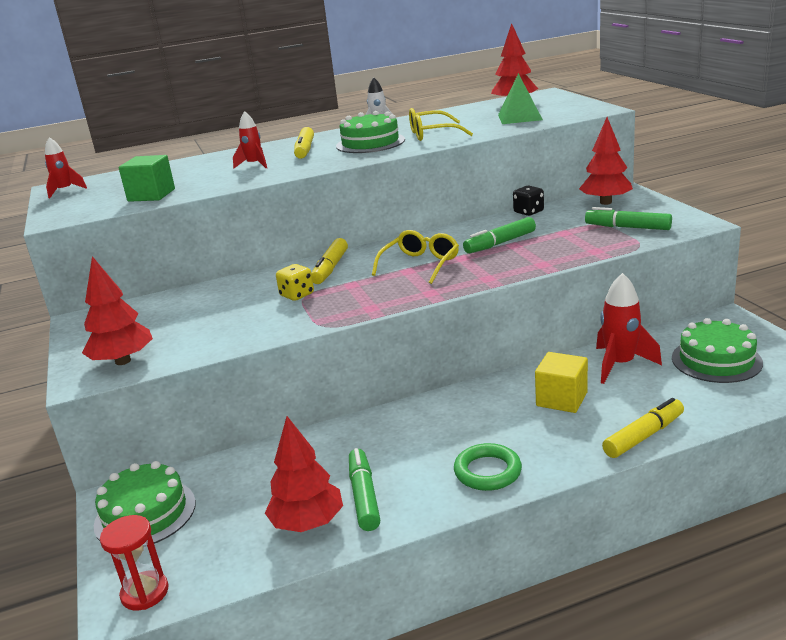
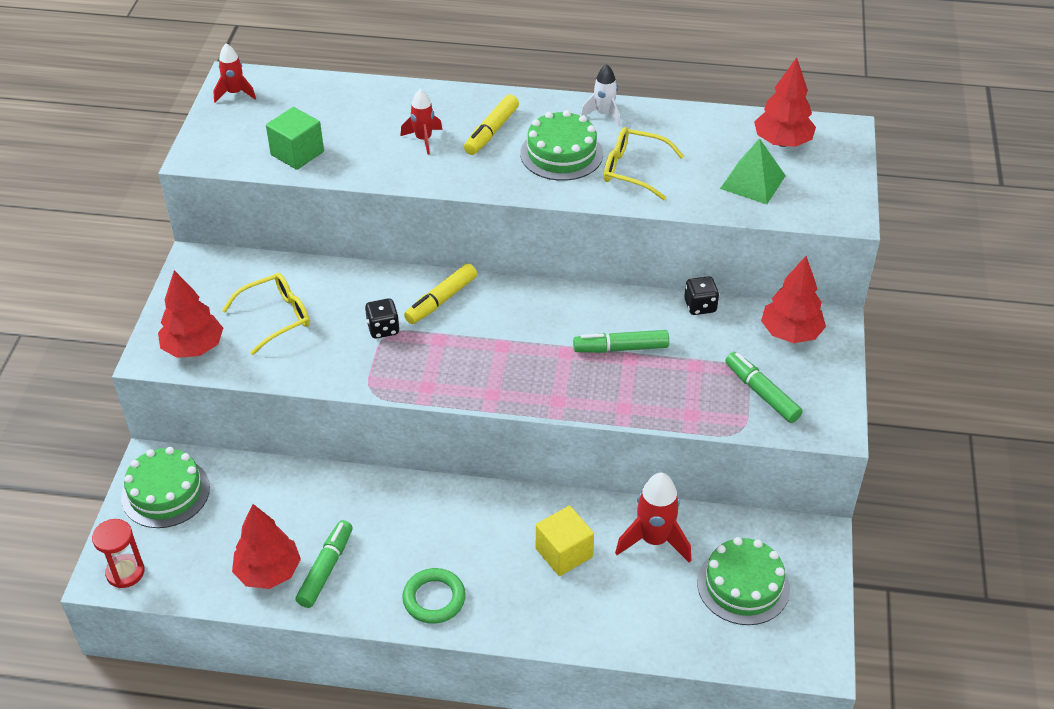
camera: 25 degrees right, 20 degrees up
yellow dice [276,264,314,301] -> black dice [365,298,400,339]
yellow glasses [372,230,459,284] -> yellow glasses moved to [222,273,310,355]
yellow marker [602,398,684,458] -> none

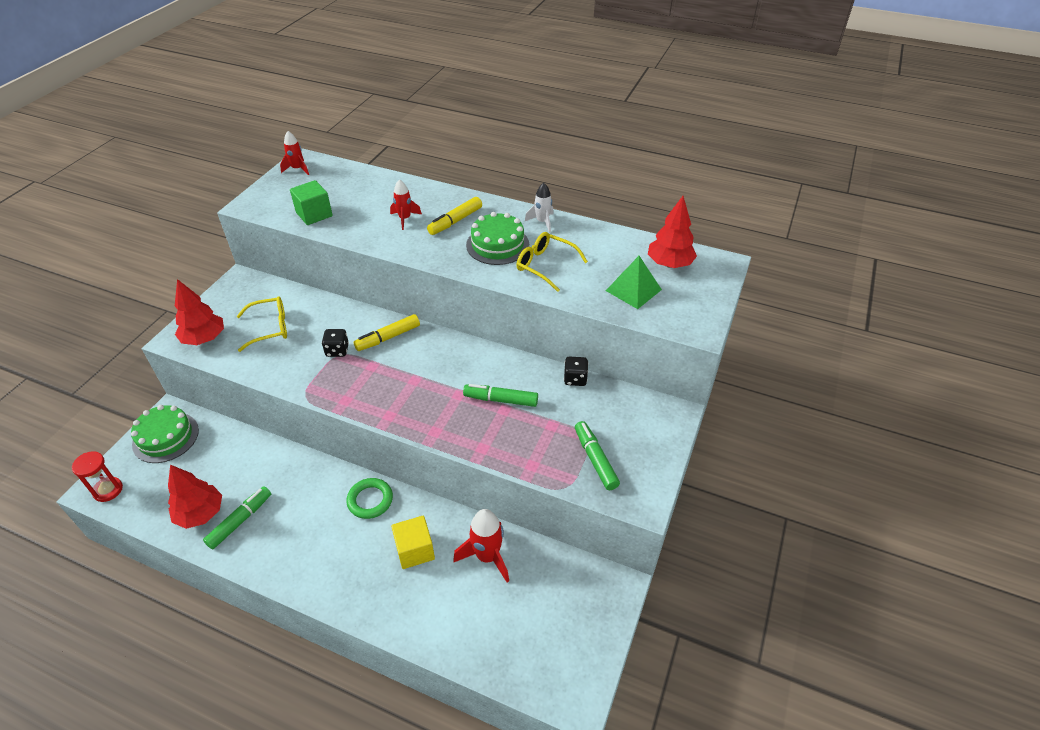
camera: 15 degrees right, 0 degrees up
green ring [402,568,466,624] -> green ring moved to [346,478,393,519]
green cake [697,537,790,625] -> none
red tree [761,256,826,343] -> none

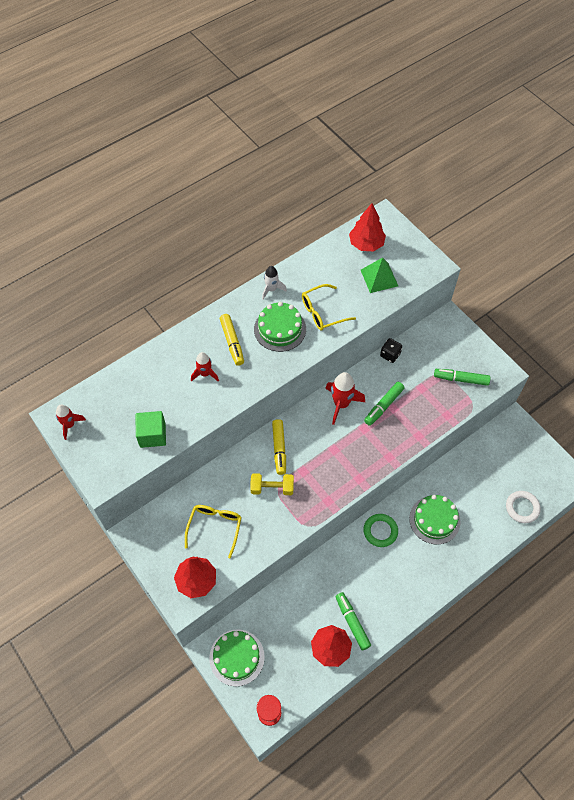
camera: 60 degrees left, 15 degrees up
black dice [322,329,349,357] -> yellow dumbbell [250,473,294,495]
yellow cube [391,516,435,569] -> green cake [409,495,461,544]
red rocket [453,509,509,582] -> red rocket moved to [325,372,365,425]
none -> white ring [506,491,541,523]

